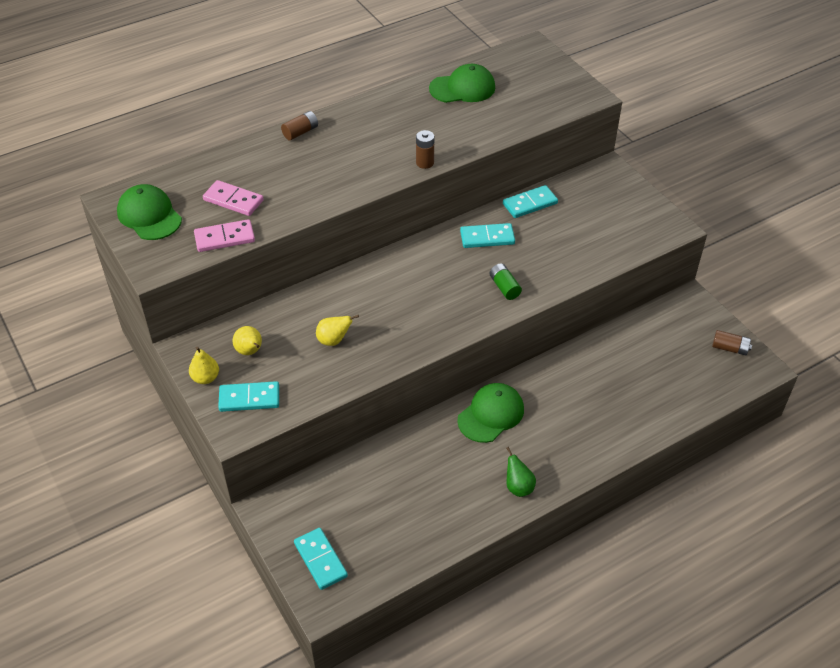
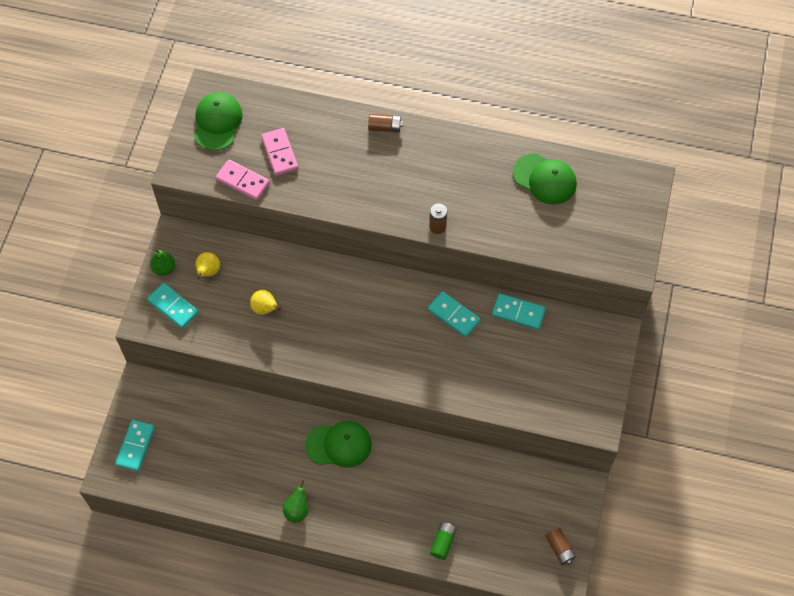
camera: 45 degrees right, 15 degrees up
yellow pear [189,347,219,384] -> green pear [150,249,175,276]
green battery [489,263,522,300] -> green battery moved to [430,523,457,560]

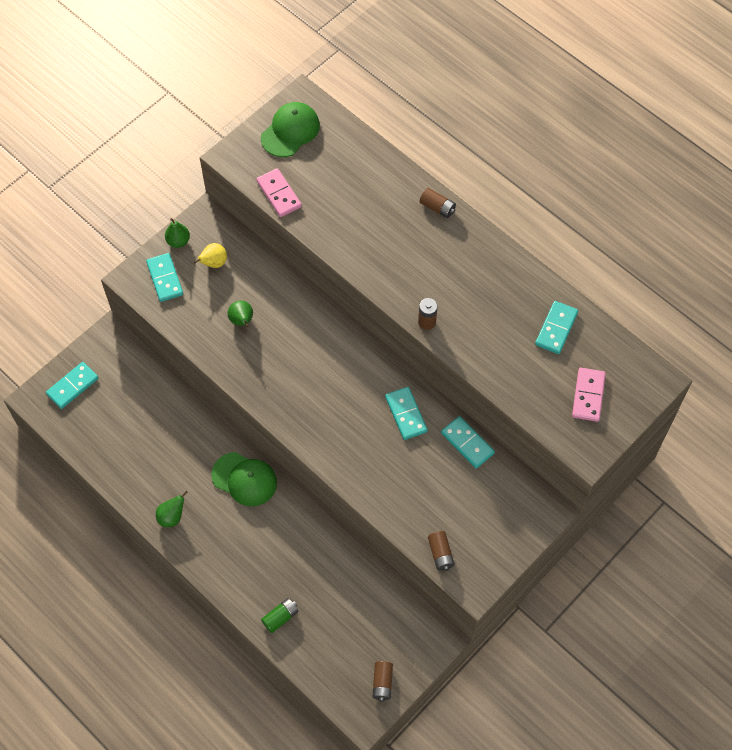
camera: 30 degrees right, 0 degrees up
yellow pear [250,290,281,315] -> green pear [228,301,253,327]
pink domino [261,128,298,176] -> pink domino moved to [572,368,606,422]
green cap [513,153,577,205] -> turquoise domino [535,301,578,354]
none -> brown battery [428,531,455,571]

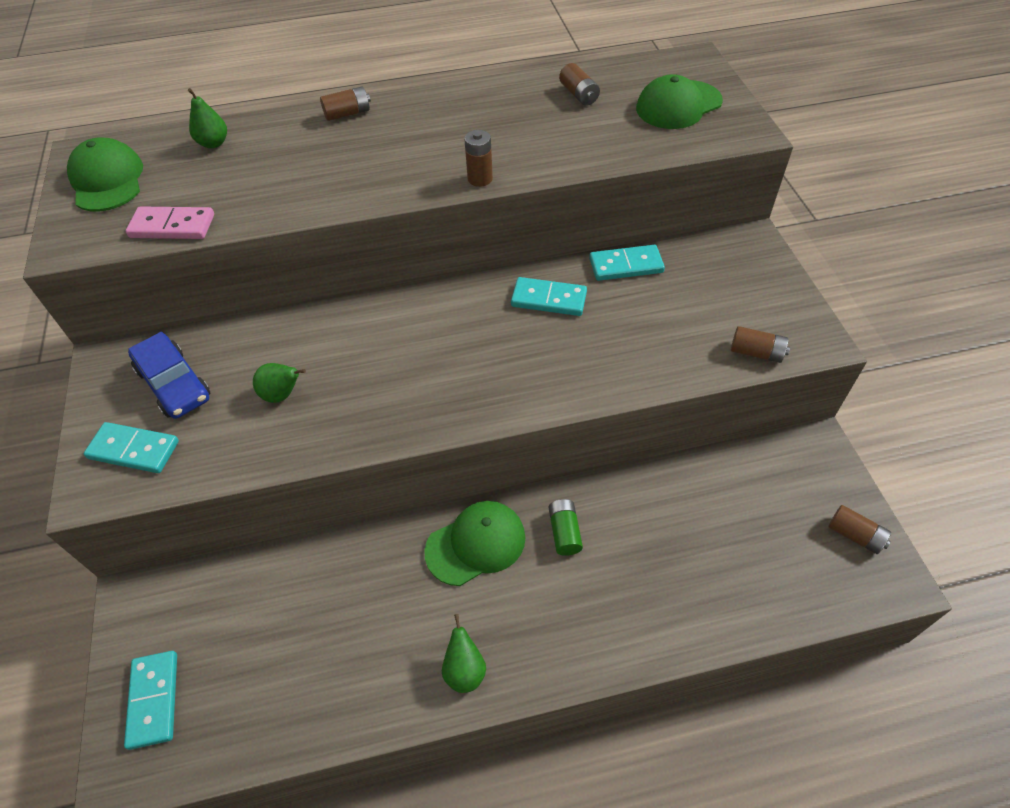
camera: 55 degrees left, 10 degrees down
green pear [165,218,190,248] -> green pear moved to [188,88,227,148]
yellow pear [194,243,227,268] -> blue car [128,332,210,419]
green battery [261,598,299,633] -> green battery moved to [549,499,583,556]
turquoise domino [535,301,578,354] -> brown battery [559,63,600,105]
pink domino [572,368,606,422] -> green cap [636,74,723,129]

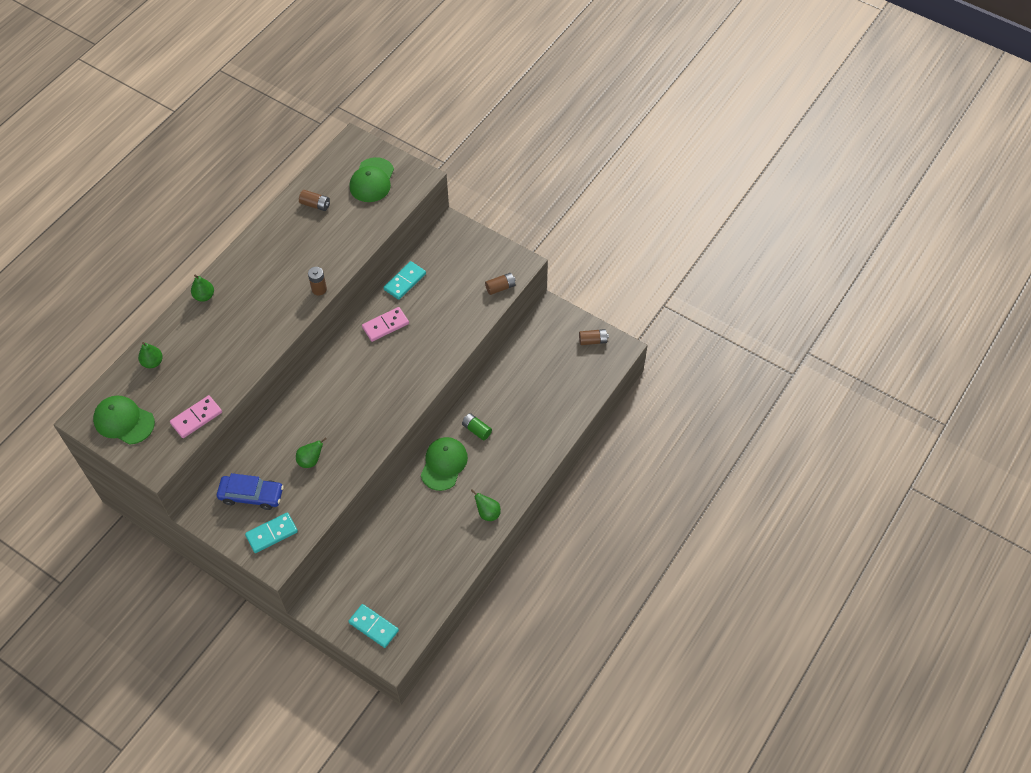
camera: 45 degrees left, 5 degrees up
brown battery [320,87,371,121] -> green pear [191,275,214,302]
turquoise domino [511,277,587,316] -> pink domino [362,307,409,342]

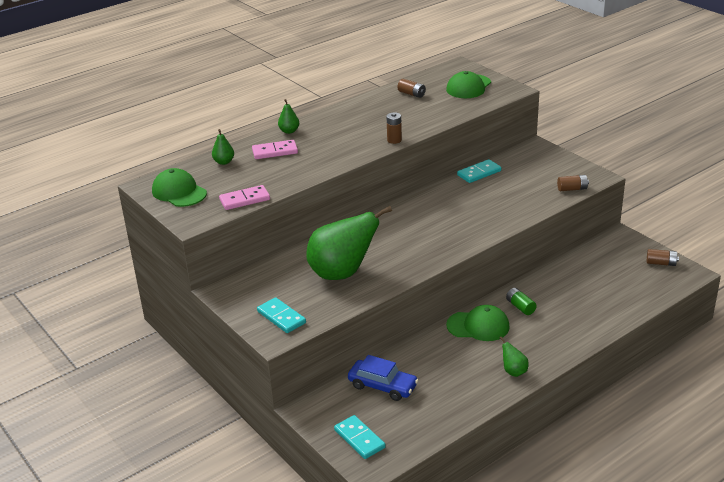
camera: 20 degrees right, 25 degrees down
blue car [217,473,284,510] -> blue car moved to [348,355,418,401]
turquoise domino [245,512,298,553] -> turquoise domino turned 60 degrees clockwise [257,297,306,333]
green pear [296,437,327,468] -> green pear [306,206,392,280], size x2.39
pink domino [362,307,409,342] -> pink domino moved to [252,140,298,159]
green cap [421,437,468,491] -> green cap turned 60 degrees clockwise [446,305,510,341]

